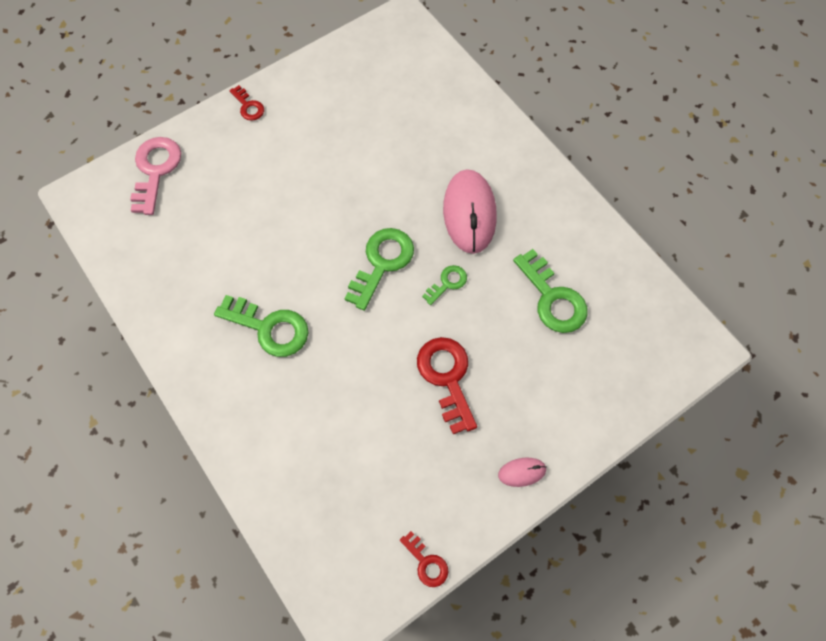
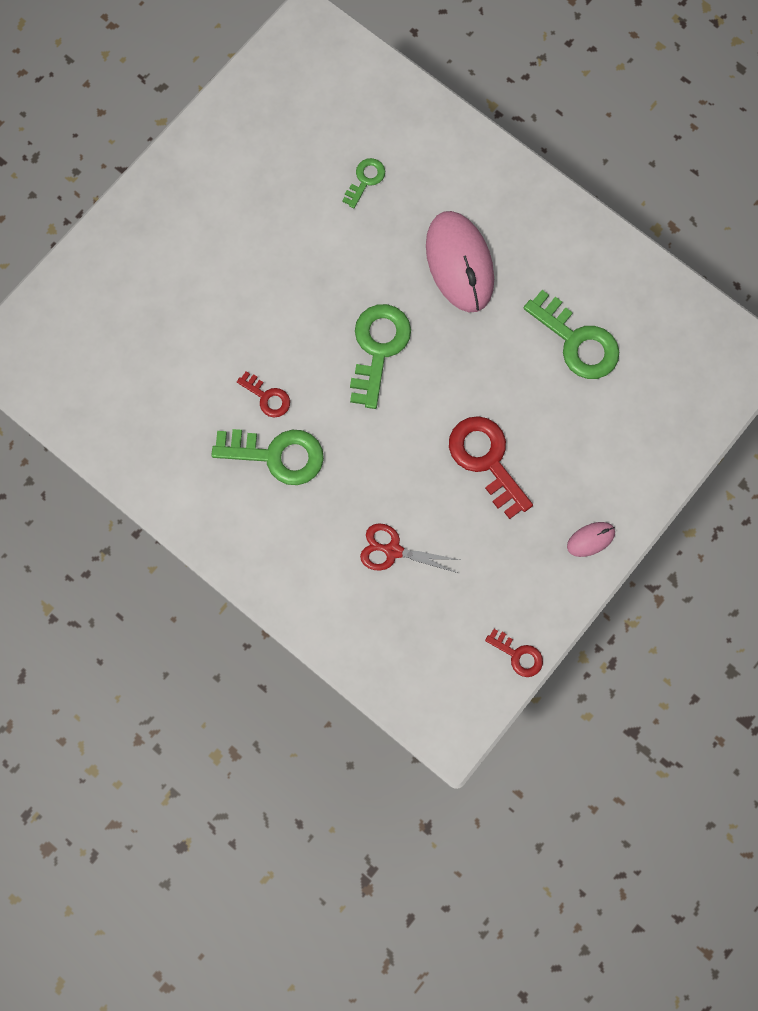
camera: 15 degrees left, 10 degrees up
pink key [130,137,181,215] -> none
red key [230,85,264,120] -> red key moved to [237,371,290,417]
green key [422,265,467,305] -> green key moved to [342,158,385,209]
none -> red scissors [360,523,460,573]

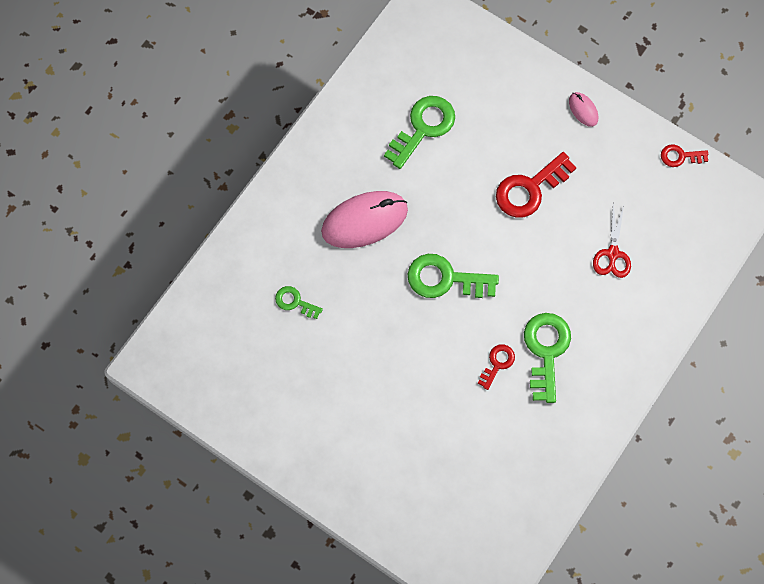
camera: 95 degrees left, 5 degrees down
red key [485,629,543,677] -> red key turned 120 degrees counterclockwise [661,144,709,167]

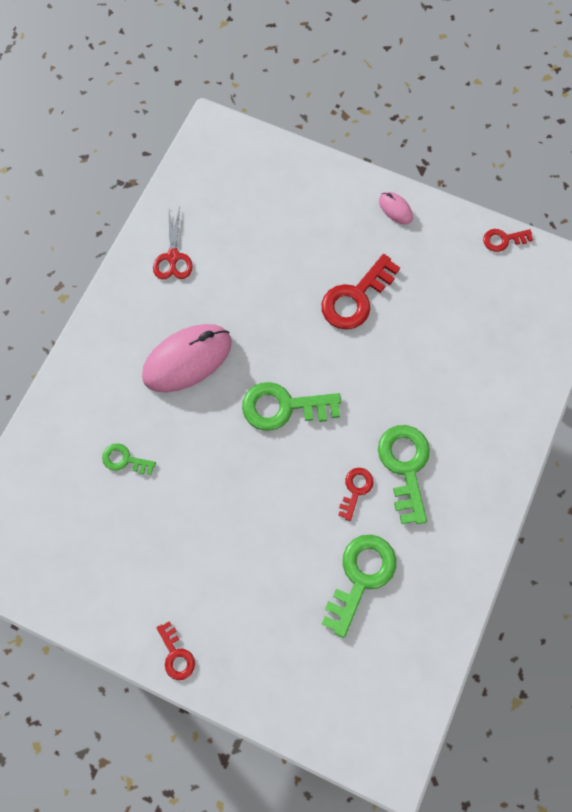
camera: 10 degrees left, 0 degrees up
green key [384,96,455,169] -> green key moved to [322,534,396,638]
red scissors [593,204,631,278] -> red scissors moved to [153,207,193,279]
none -> red key [156,621,195,680]

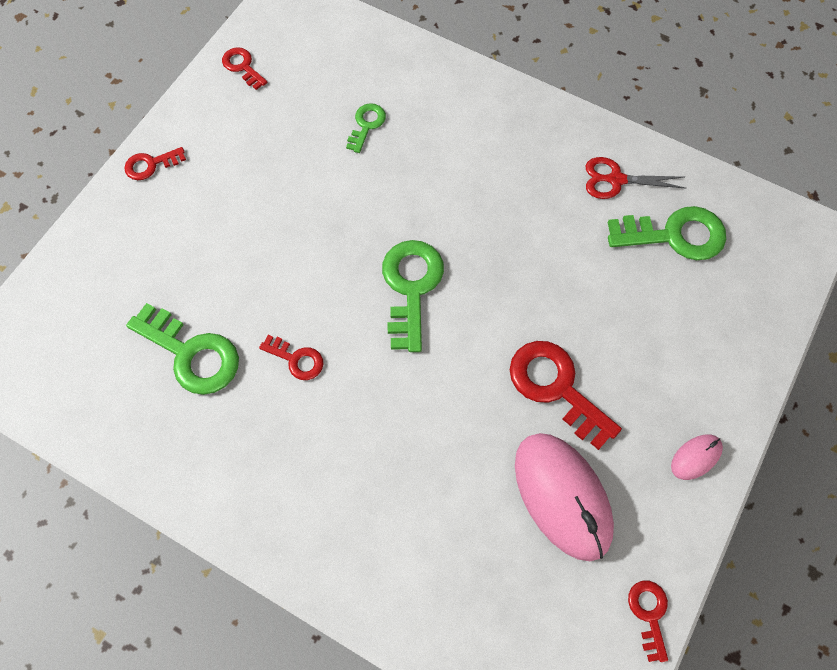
camera: 95 degrees right, 5 degrees down
pink mouse [142,324,232,393] -> pink mouse moved to [515,433,614,561]
green key [378,425,430,524] -> green key moved to [607,206,726,260]
none -> red key [222,47,268,90]

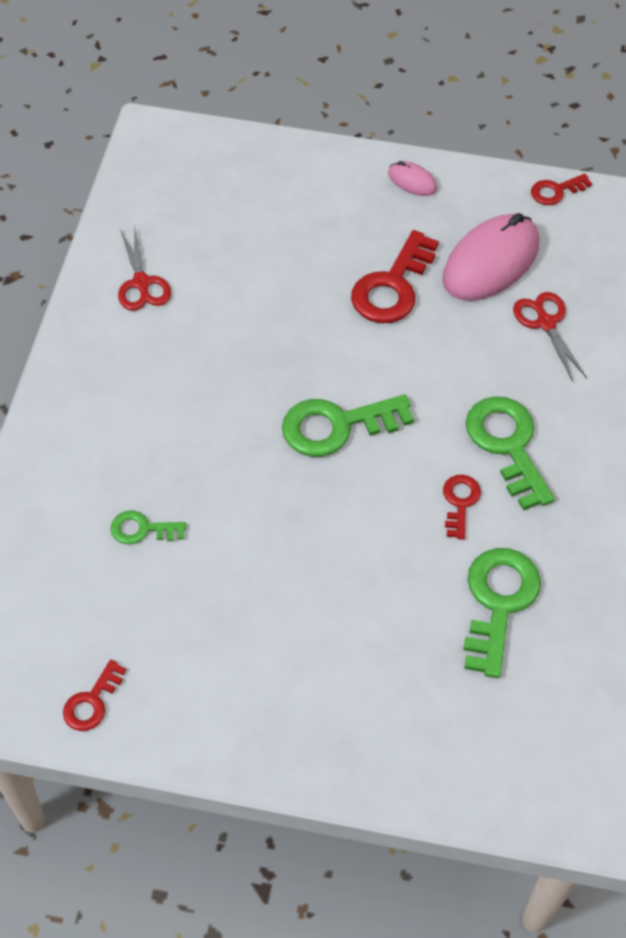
camera: 110 degrees left, 10 degrees down
red key [124,147,186,180] -> none
green key [607,206,726,260] -> green key moved to [466,396,555,510]
none -> red scissors [513,292,587,382]

